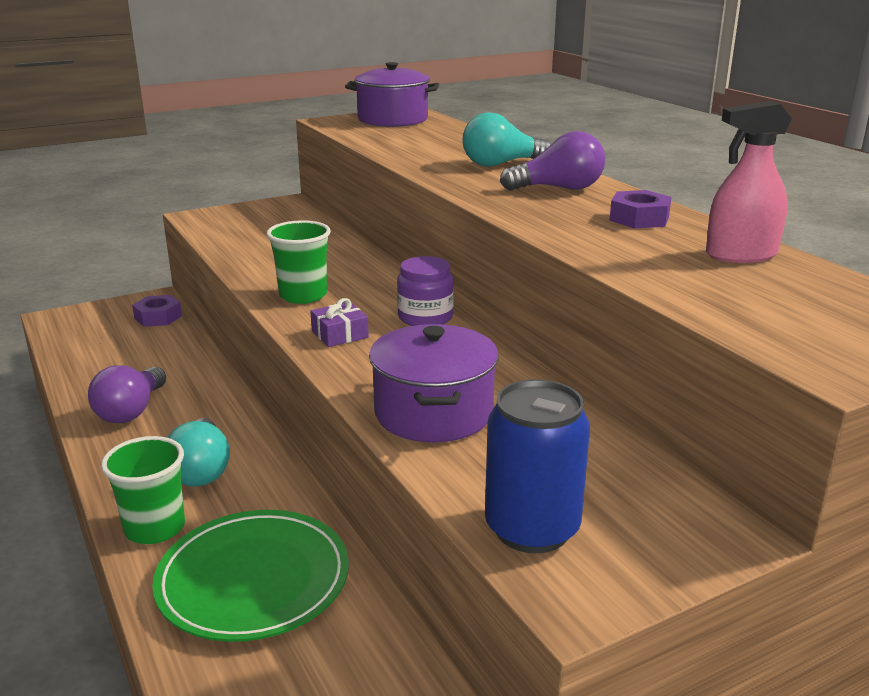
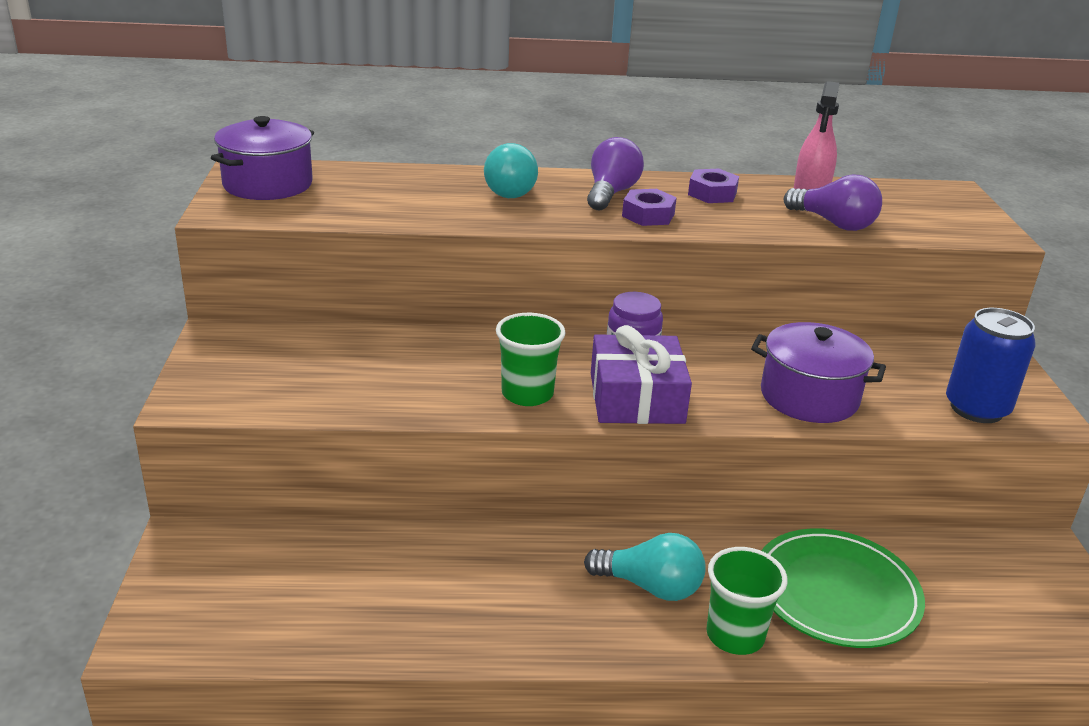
camera: 65 degrees left, 5 degrees up
purple light bulb [88,365,166,423] -> purple light bulb moved to [784,174,882,231]
purple nut [132,295,182,327] -> purple nut moved to [622,189,677,226]
purple gift [310,298,369,347] -> purple gift [591,325,692,424], size x2.05

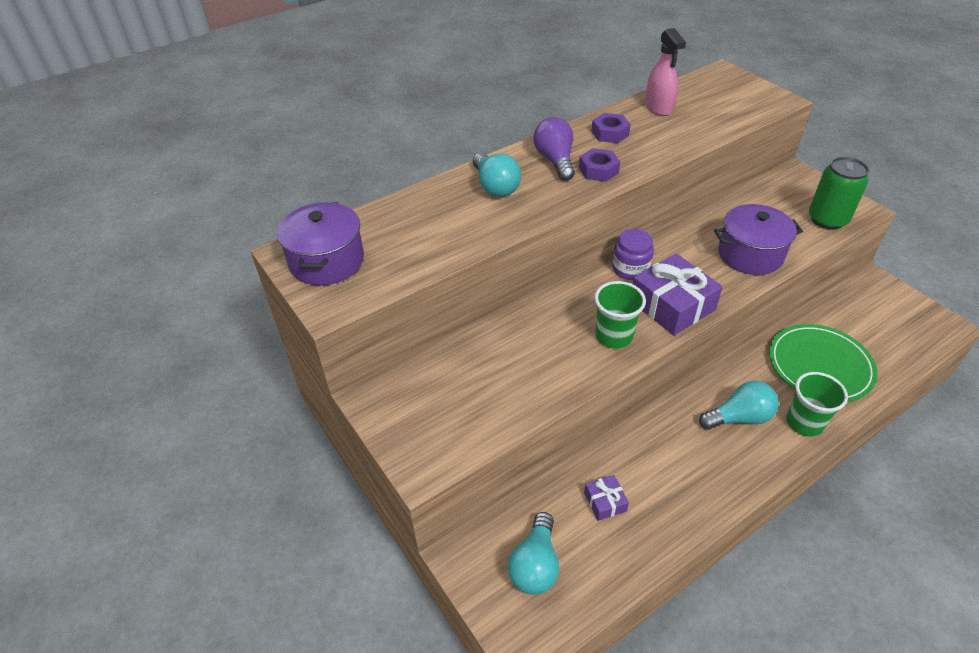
camera: 30 degrees left, 15 degrees up
purple light bulb [784,174,882,231] -> none
blue can [946,308,1036,423] -> green can [809,157,869,230]
none -> turquoise light bulb [508,512,559,595]
none -> purple gift [584,475,629,521]

